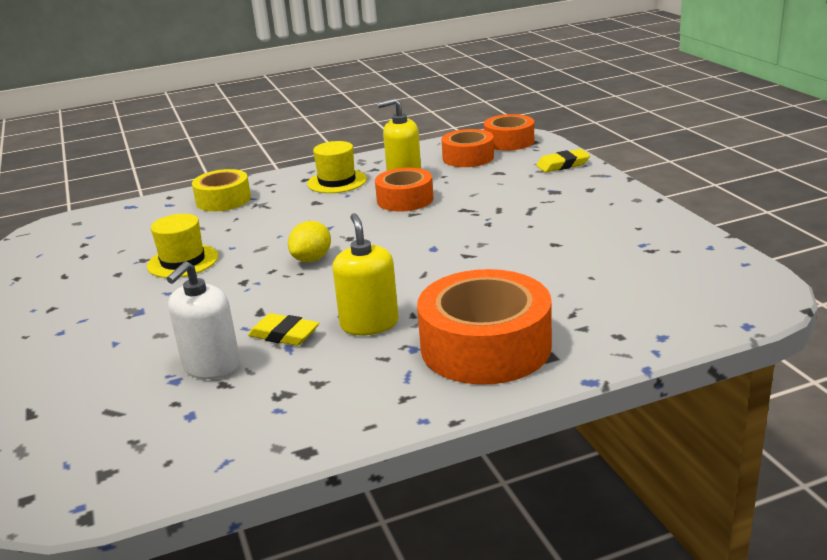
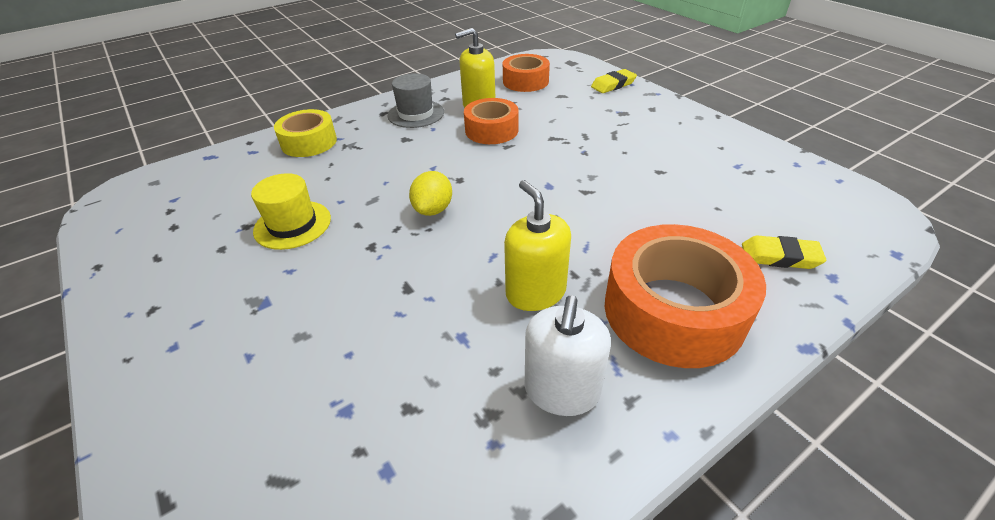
camera: 15 degrees left, 15 degrees up
white soap dispenser [167,261,240,379] -> white soap dispenser moved to [525,295,611,416]
yellow eraser [248,313,319,346] -> yellow eraser moved to [742,235,826,269]
yellow hat [307,141,367,193] -> grey hat [388,73,444,128]
orange tape [484,114,534,151] -> none

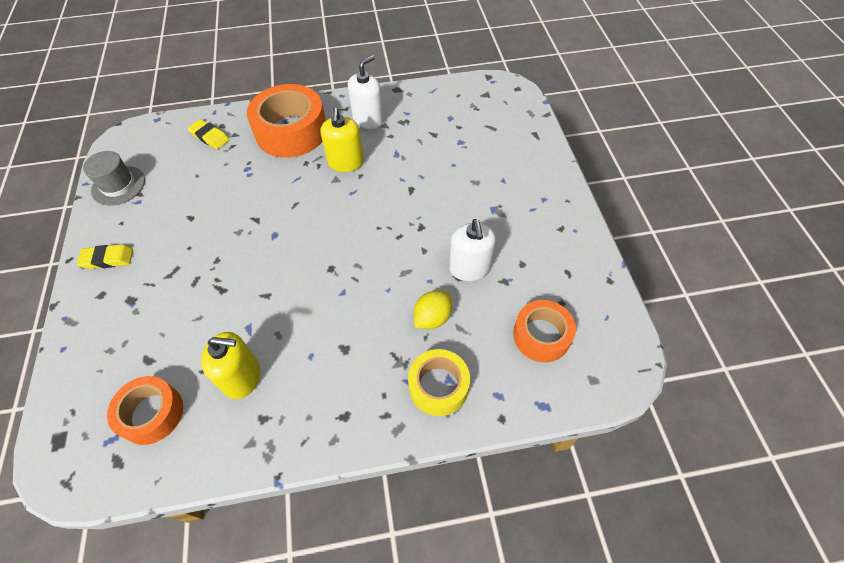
camera: 155 degrees left, 15 degrees up
yellow hat [251,173,331,250] -> white soap dispenser [449,219,496,281]
grey hat [388,73,444,128] -> grey hat moved to [83,151,145,205]
yellow lemon [409,171,452,216] -> yellow lemon moved to [414,291,452,329]
orange tape [464,98,519,144] -> orange tape moved to [513,300,576,362]
yellow eraser [591,69,637,93] -> yellow eraser moved to [77,244,133,269]

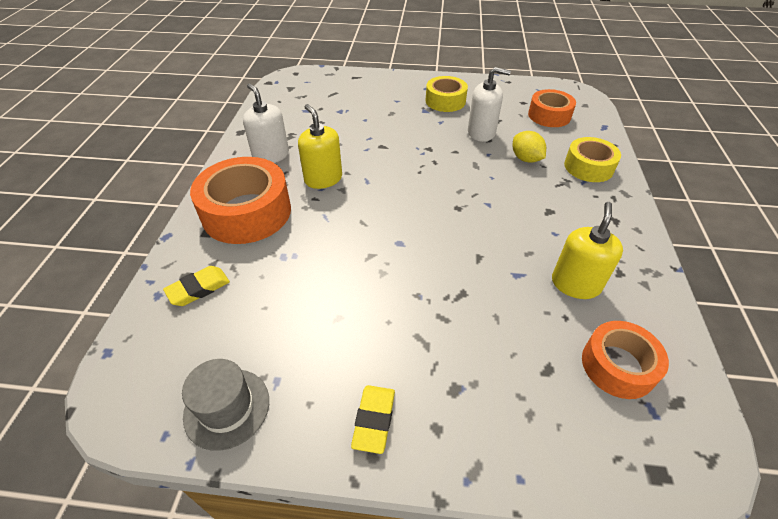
camera: 75 degrees left, 10 degrees down
yellow soap dispenser [321,107,364,172] -> yellow soap dispenser turned 135 degrees counterclockwise [298,104,342,189]
none -> yellow tape [426,76,468,112]

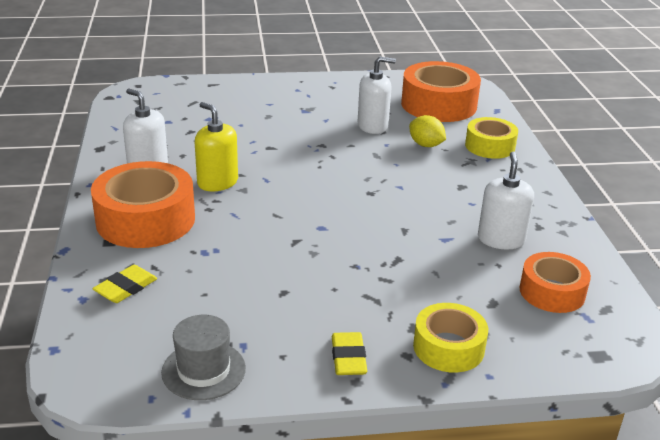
camera: 15 degrees left, 15 degrees down
yellow tape [426,76,468,112] -> yellow tape moved to [413,303,488,373]
orange tape [528,89,576,127] -> orange tape [401,61,481,122], size x1.66
yellow soap dispenser [552,202,623,299] -> white soap dispenser [478,152,534,250]

